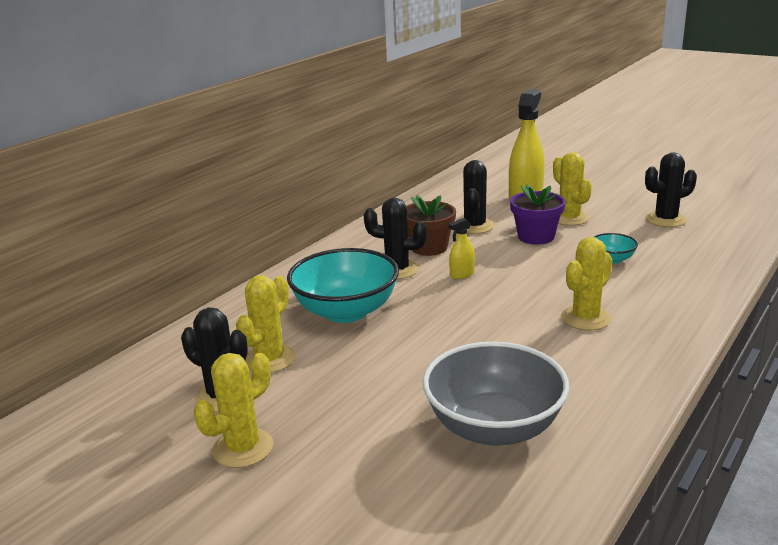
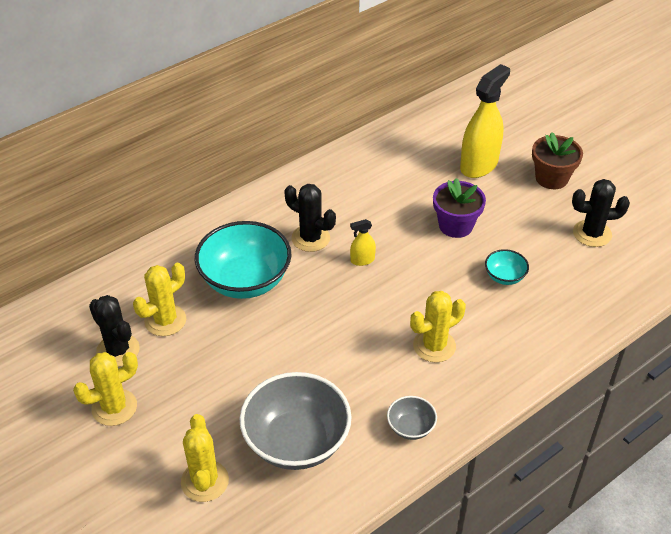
camera: 15 degrees right, 20 degrees up
brown flower pot [406,195,456,256] -> brown flower pot moved to [532,132,583,189]
black cactus [463,160,494,234] -> none
yellow cactus [553,152,592,226] -> yellow cactus moved to [181,414,229,502]
none -> grey bowl [387,396,437,440]

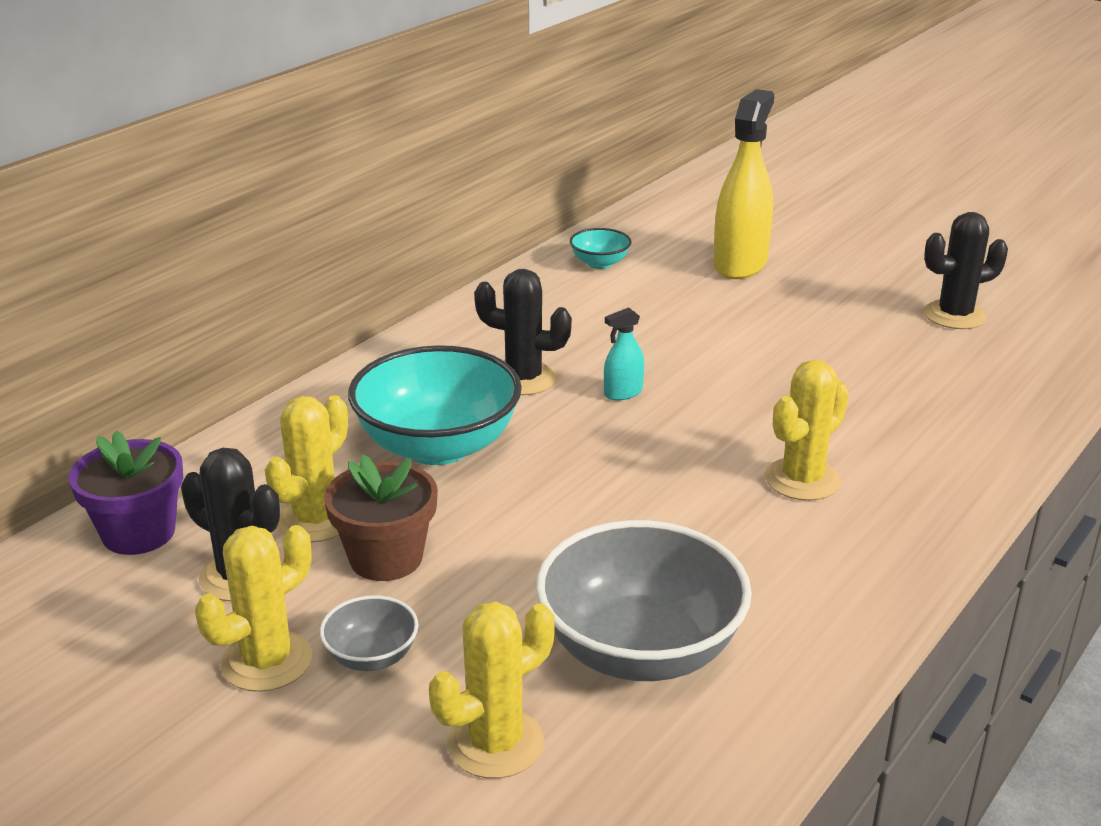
camera: 15 degrees left, 15 degrees down
yellow cactus [181,414,229,502] -> yellow cactus turned 75 degrees clockwise [429,601,555,779]
yellow spray bottle [350,219,376,266] -> turquoise spray bottle [604,307,644,400]
grey bowl [387,396,437,440] -> grey bowl moved to [320,595,419,671]
purple flower pot [433,178,486,238] -> purple flower pot moved to [69,430,183,555]
turquoise bowl [485,249,529,285] -> turquoise bowl moved to [570,228,632,269]
brown flower pot [532,132,583,189] -> brown flower pot moved to [324,455,438,581]

